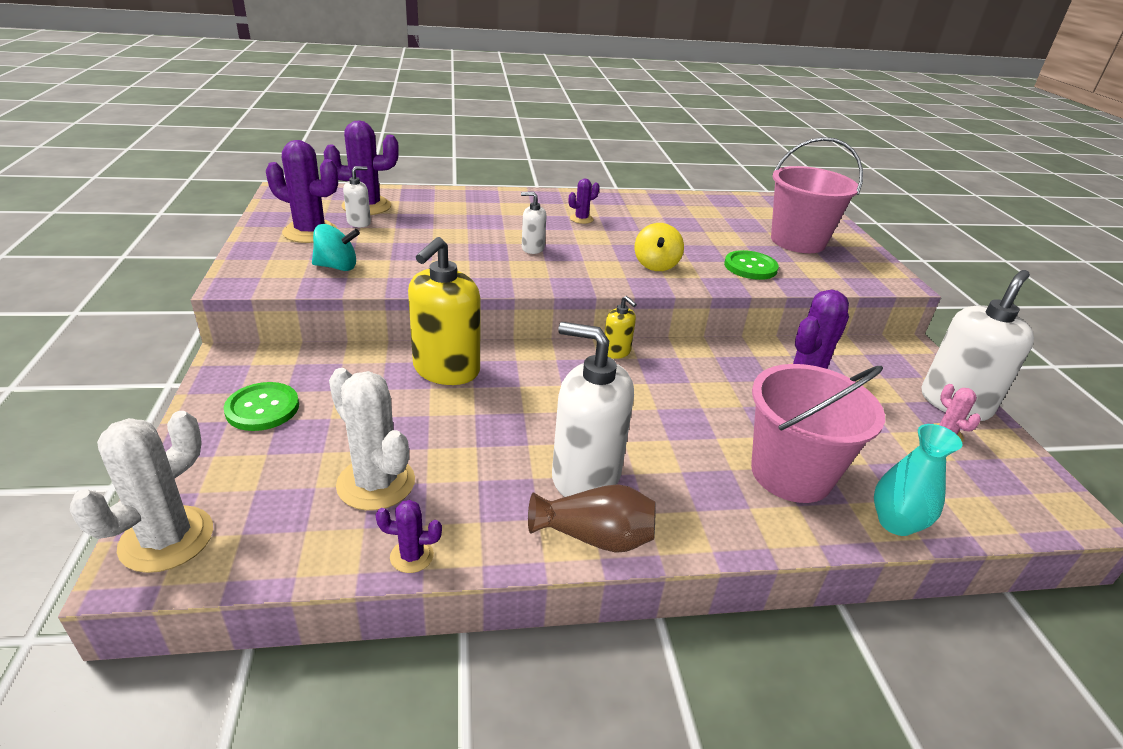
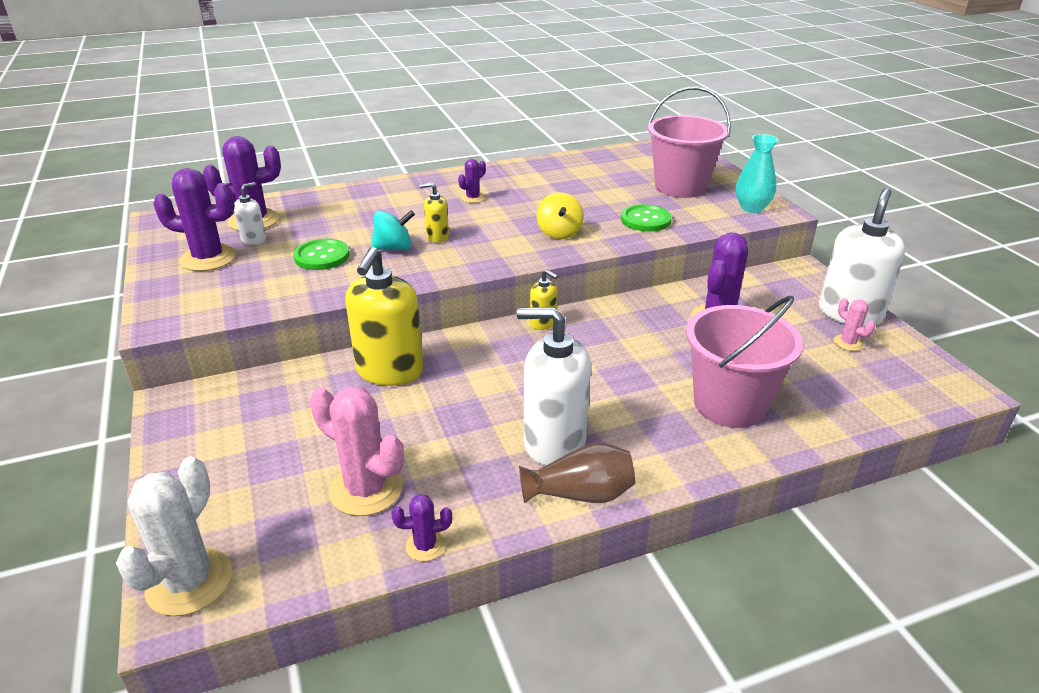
camera: 10 degrees left, 0 degrees up
green button [224,382,299,431] -> green button moved to [293,239,349,270]
turquoise spinning top [312,224,360,271] -> turquoise spinning top moved to [371,210,415,250]
white cactus [329,368,415,511] -> pink cactus [310,386,404,516]
white soap dispenser [521,192,546,254] -> yellow soap dispenser [420,182,449,243]
turquoise vase [874,424,962,536] -> turquoise vase moved to [736,134,778,213]

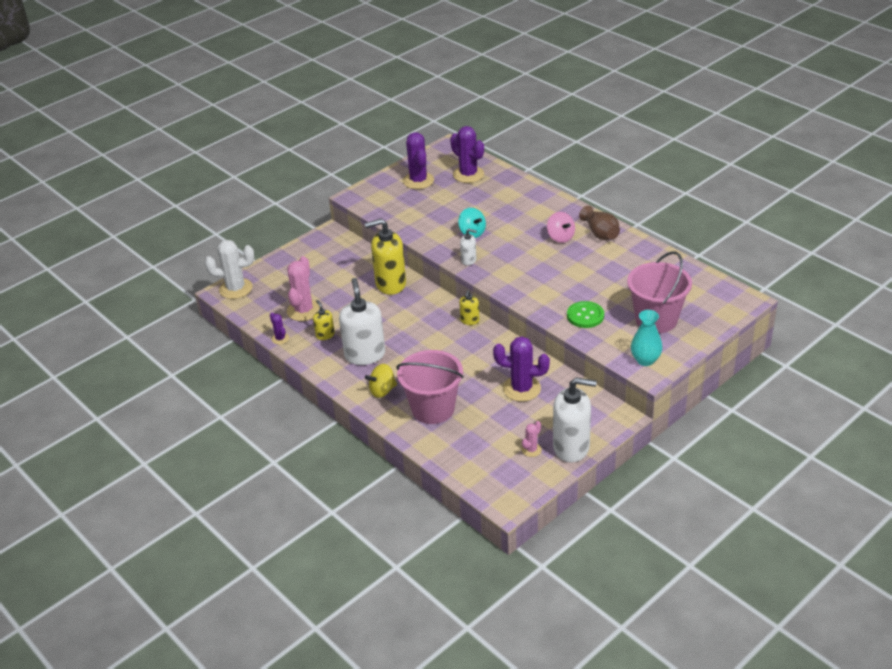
camera: 70 degrees right, 5 degrees up
white soap dispenser [234,182,266,245] -> white soap dispenser moved to [460,229,477,265]
green button [293,239,349,270] -> none
yellow soap dispenser [420,182,449,243] -> yellow soap dispenser moved to [313,300,335,340]
purple cactus [458,159,486,203] -> pink spinning top [547,212,575,243]
brown vase [519,443,635,503] -> brown vase moved to [579,206,620,240]
yellow spinning top [537,192,584,239] -> yellow spinning top moved to [365,364,397,398]

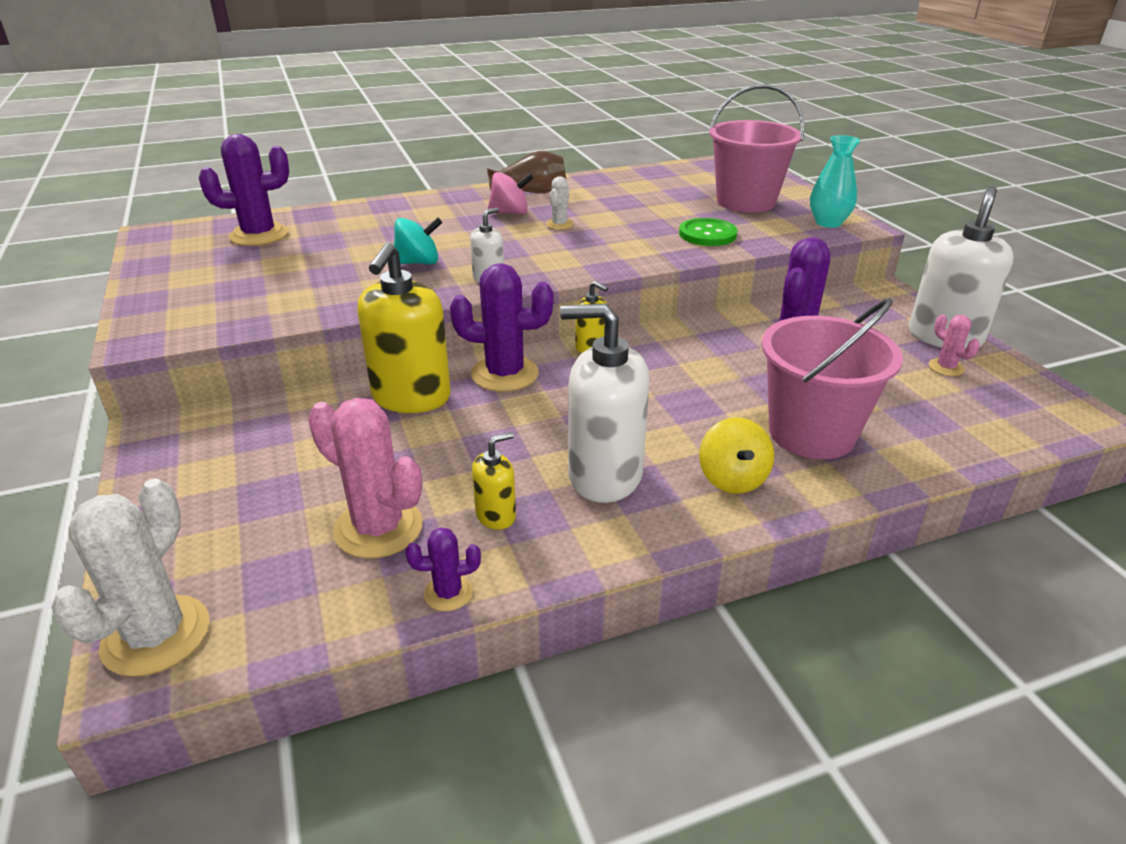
camera: 70 degrees left, 5 degrees down
yellow soap dispenser [313,300,335,340] -> yellow soap dispenser turned 150 degrees clockwise [472,432,516,530]
purple cactus [403,132,434,189] -> purple cactus moved to [450,263,553,392]
none -> white cactus [546,176,574,230]

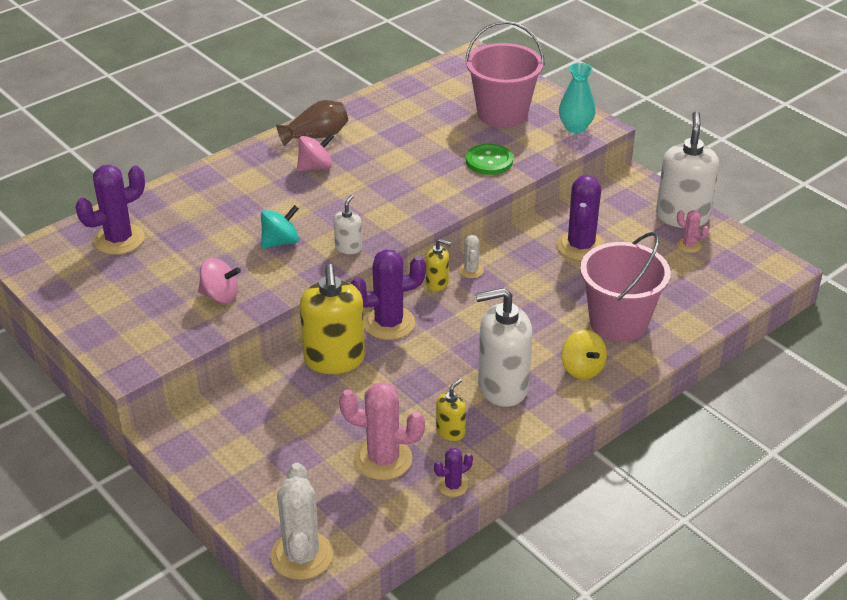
camera: 20 degrees left, 5 degrees up
white cactus [546,176,574,230] -> white cactus moved to [459,235,484,278]
none -> pink spinning top [198,258,241,304]

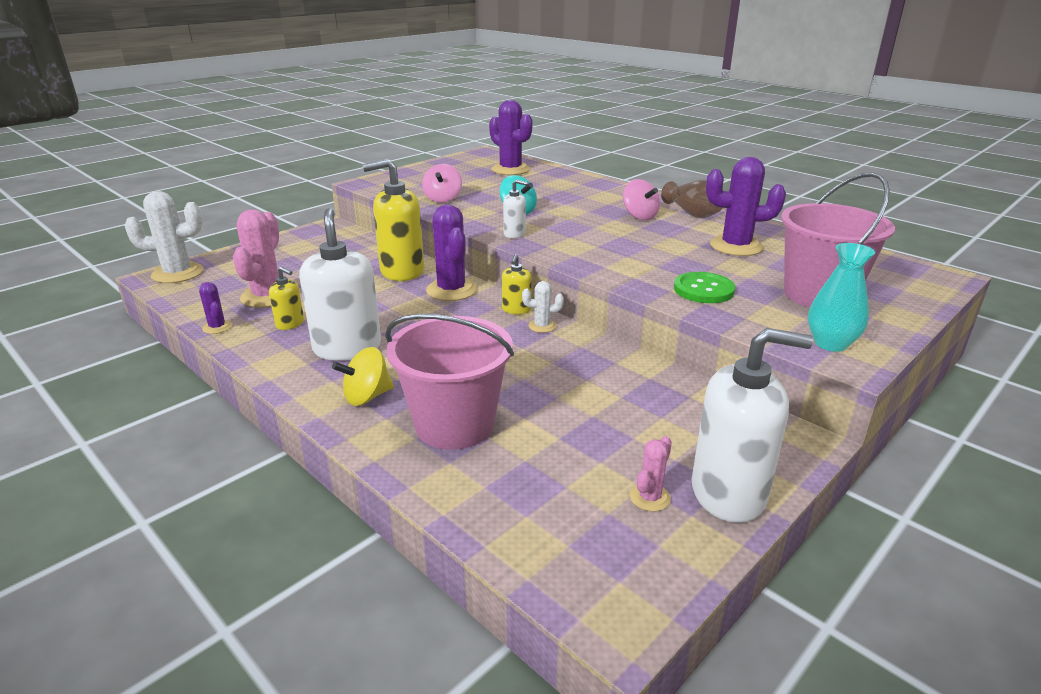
camera: 85 degrees right, 10 degrees down
purple cactus [557,175,605,261] -> purple cactus moved to [706,157,786,256]

